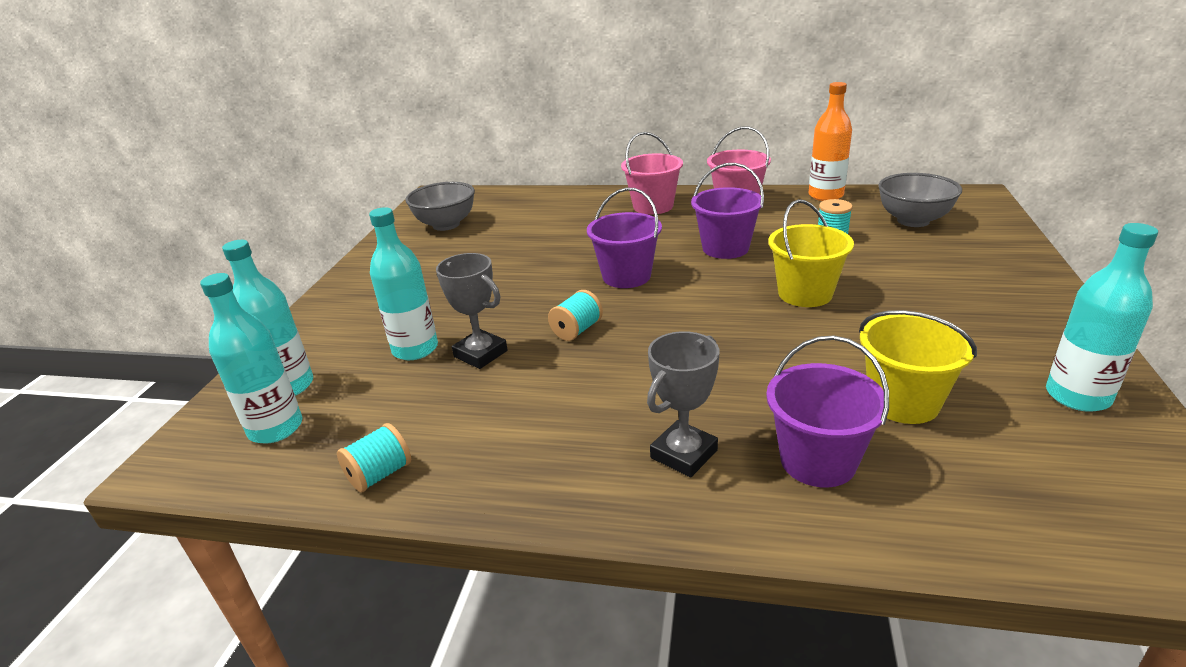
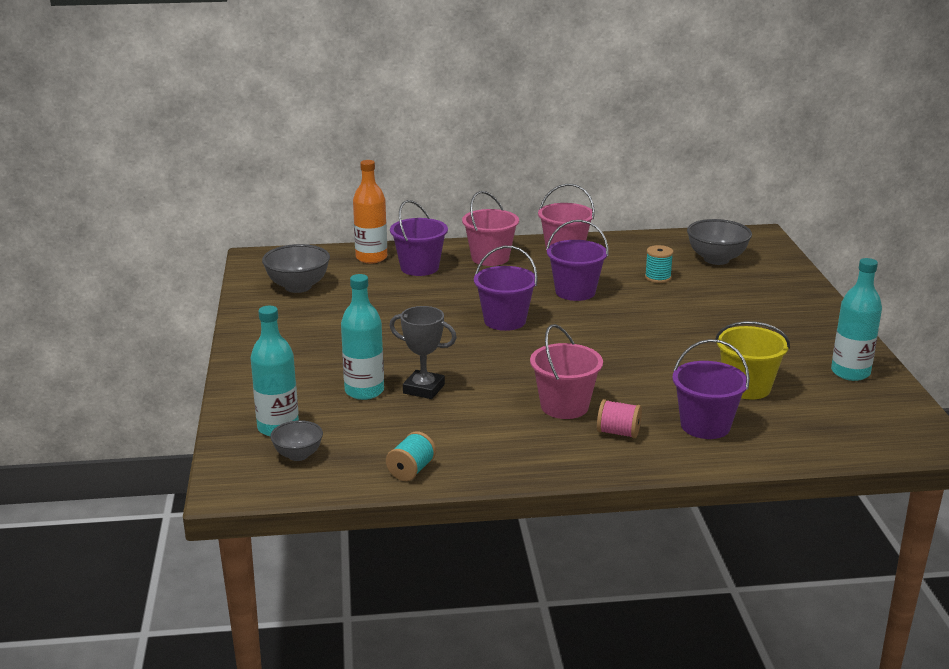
camera: 20 degrees left, 5 degrees down
turquoise bottle [200,273,303,444] -> grey bowl [270,420,323,461]
turquoise spool [548,290,603,341] -> none
grey trophy [647,331,719,478] -> pink spool [597,399,642,438]
yellow bucket [768,199,854,307] -> none
orange bottle [809,82,852,201] -> orange bottle moved to [353,160,387,263]
none -> purple bucket [390,200,448,276]
none -> pink bucket [530,324,603,419]

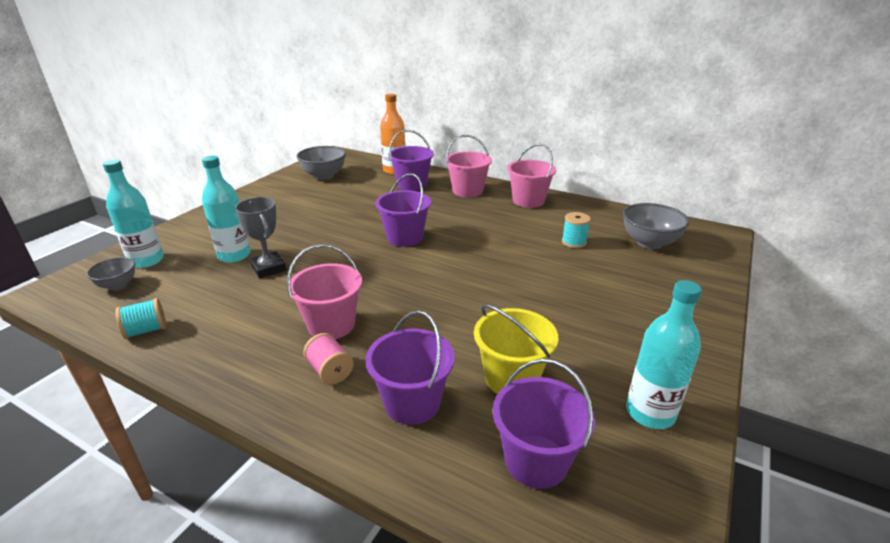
camera: 35 degrees right, 5 degrees up
purple bucket [546,220,608,301] -> purple bucket moved to [493,359,595,489]

